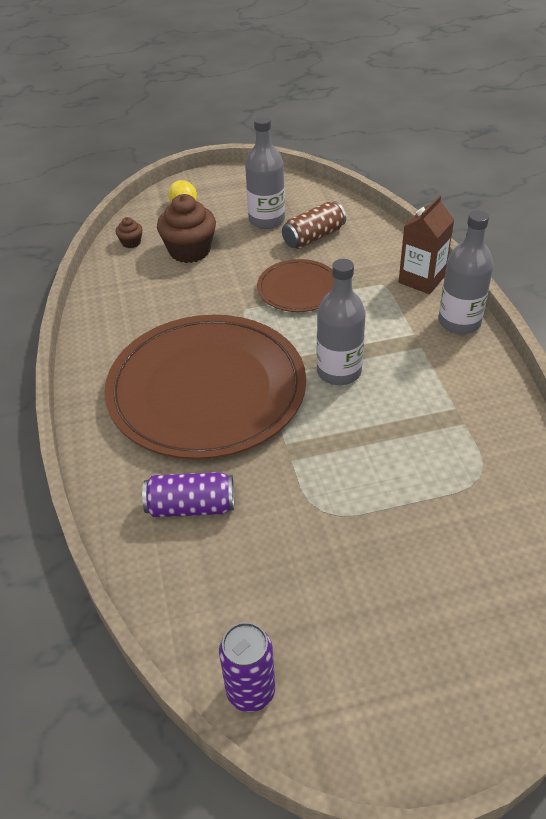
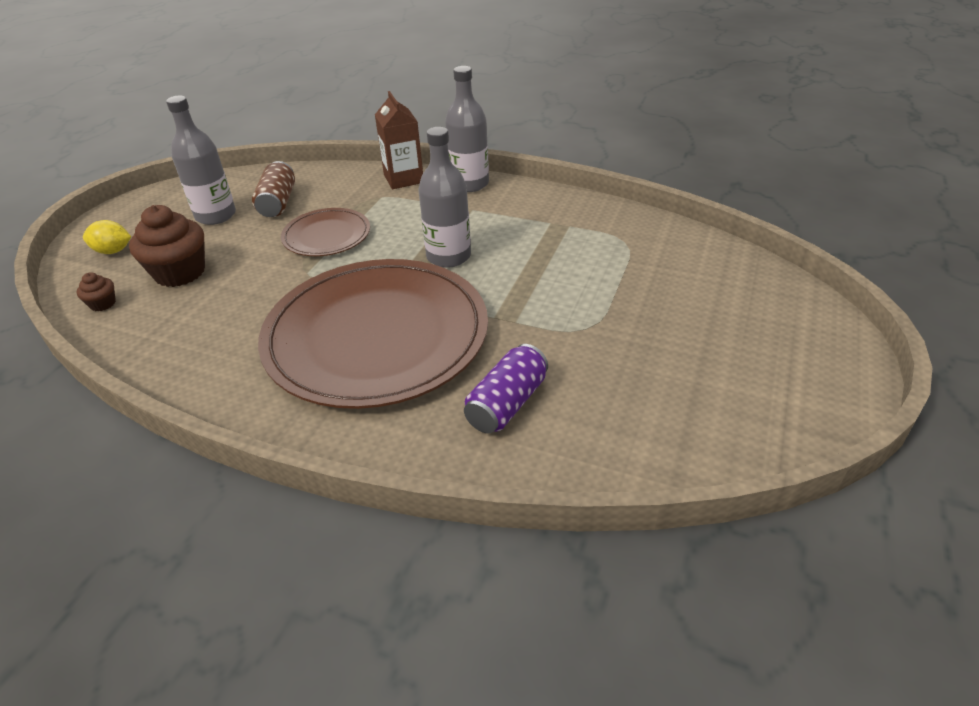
camera: 55 degrees left, 5 degrees down
purple can [219,622,275,712] -> none

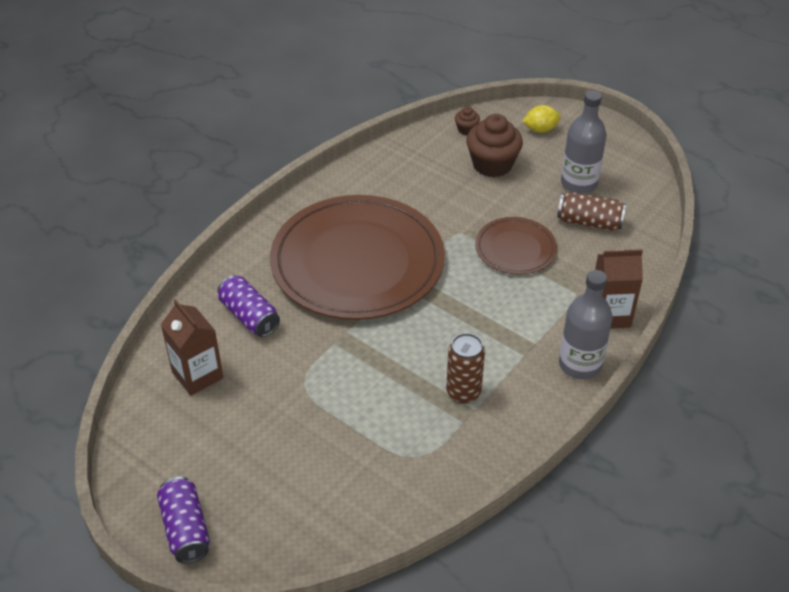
camera: 105 degrees right, 5 degrees up
yellow lemon [83,220,131,254] -> yellow lemon turned 60 degrees clockwise [522,105,561,133]
grey bottle [418,127,471,268] -> none
none -> purple can [157,477,210,563]
none -> brown carton [161,299,224,396]
none -> brown can [446,333,485,404]

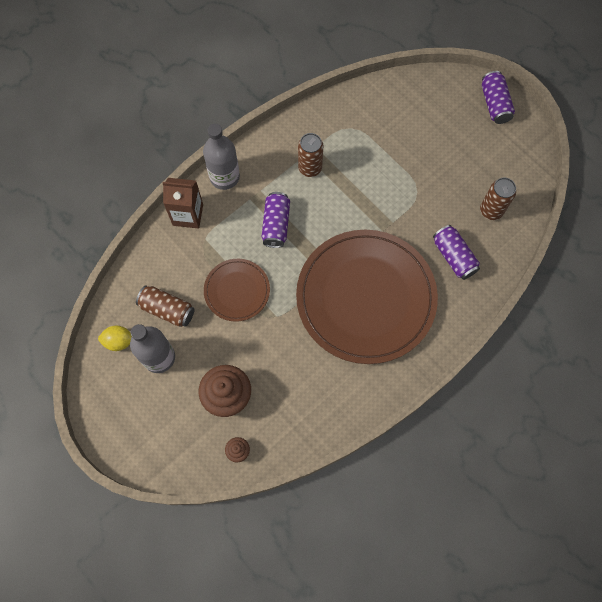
camera: 170 degrees left, 25 degrees up
brown carton [161,299,224,396] -> brown can [480,178,516,220]
yellow lemon [522,105,561,133] -> yellow lemon moved to [98,326,132,351]
none -> purple can [262,192,290,248]

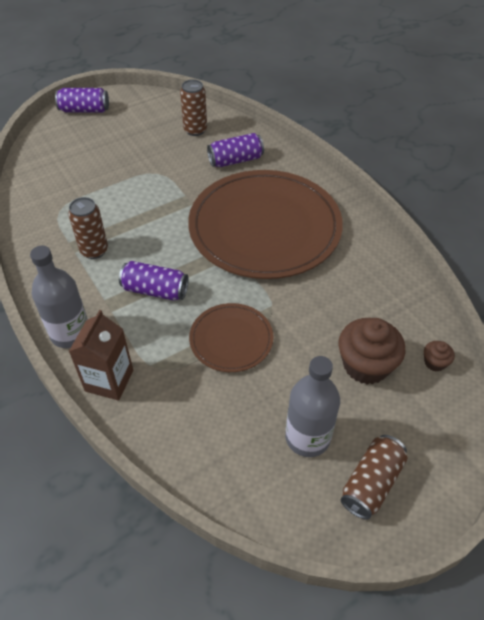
camera: 80 degrees left, 20 degrees down
yellow lemon [98,326,132,351] -> none
brown can [136,285,194,327] -> brown can moved to [341,435,408,520]

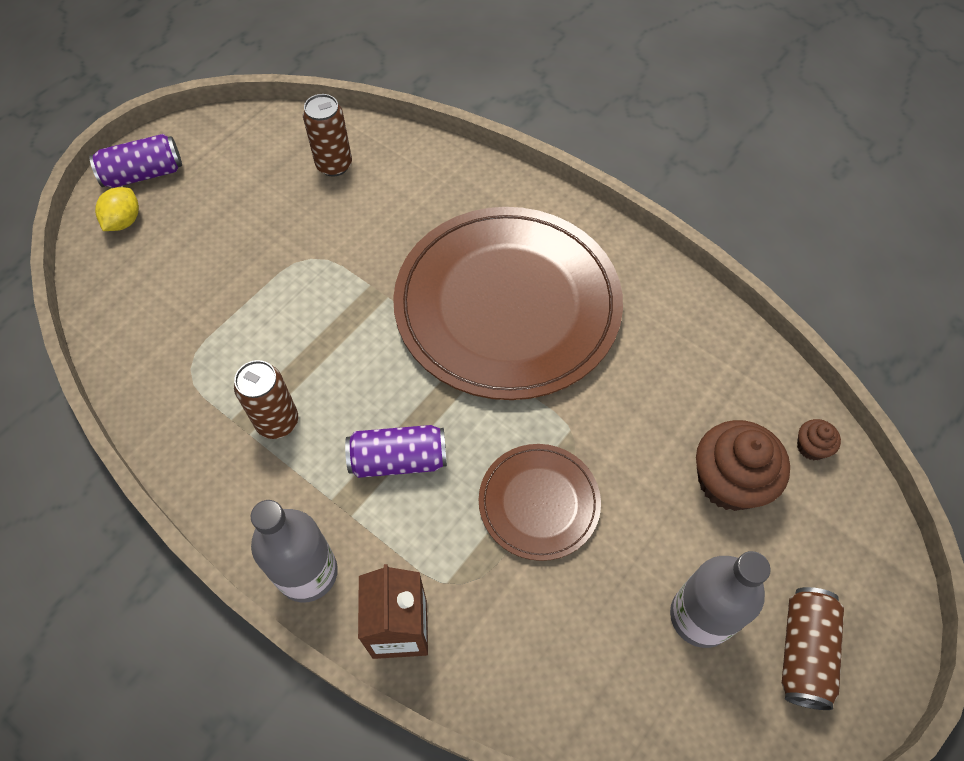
camera: 20 degrees left, 10 degrees up
purple can [207,133,264,167] -> none
none -> yellow lemon [95,187,139,231]

